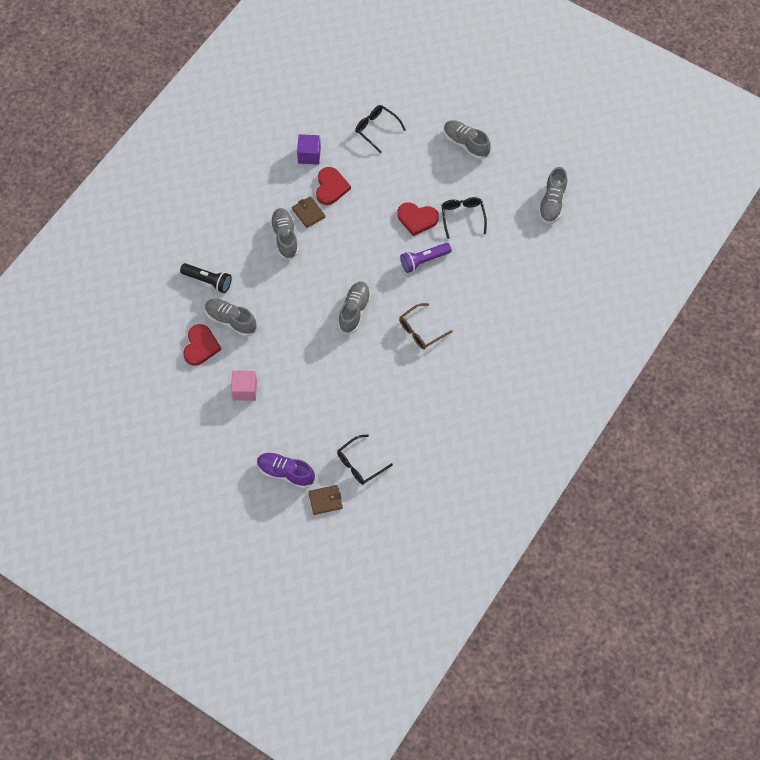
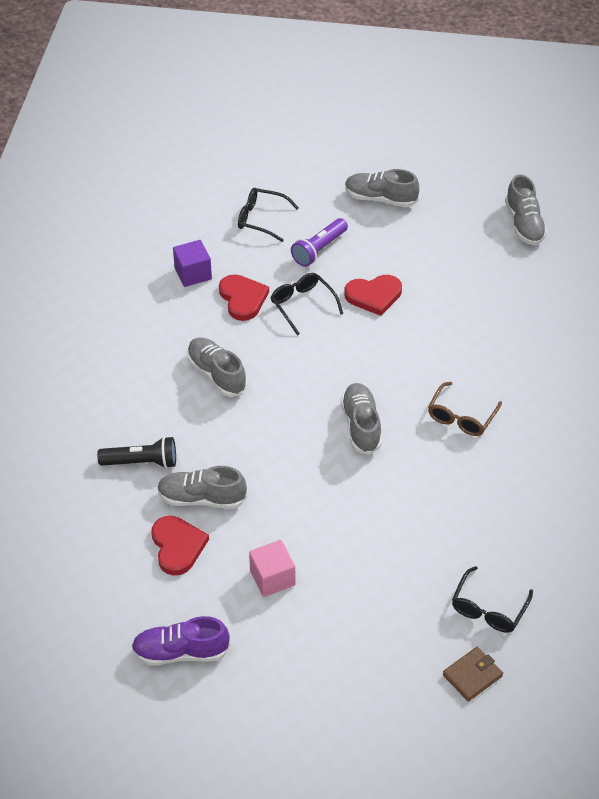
camera: 25 degrees left, 15 degrees down
purple shoe [257,452,315,489] -> purple shoe moved to [131,616,230,665]
brown wallet [292,196,325,228] -> none
purple flashlight [400,243,452,273] -> purple flashlight moved to [291,218,348,267]
black glasses [442,197,487,239] -> black glasses moved to [270,273,343,336]

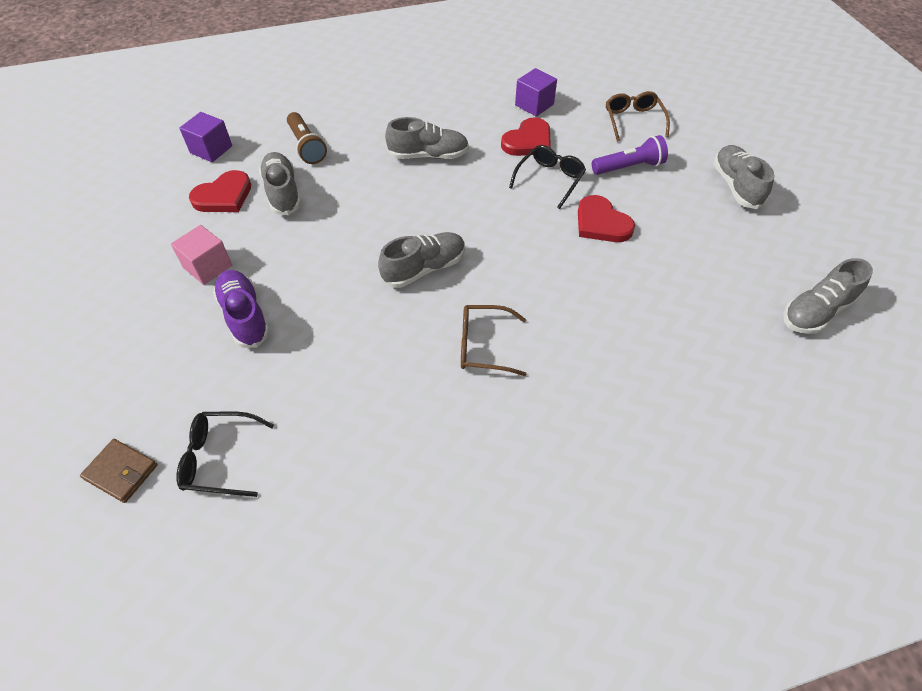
camera: 65 degrees right, 5 degrees up
black flashlight [97,436,176,469] -> brown flashlight [287,112,327,164]
purple shoe [131,616,230,665] -> purple shoe moved to [213,270,270,348]
grey shoe [187,338,247,397] -> grey shoe turned 60 degrees clockwise [385,117,469,159]
black glasses [238,188,299,242] -> brown glasses [606,91,670,142]
purple flashlight [291,218,348,267] -> purple flashlight turned 150 degrees clockwise [592,135,668,175]
none -> purple cube [179,112,232,162]

